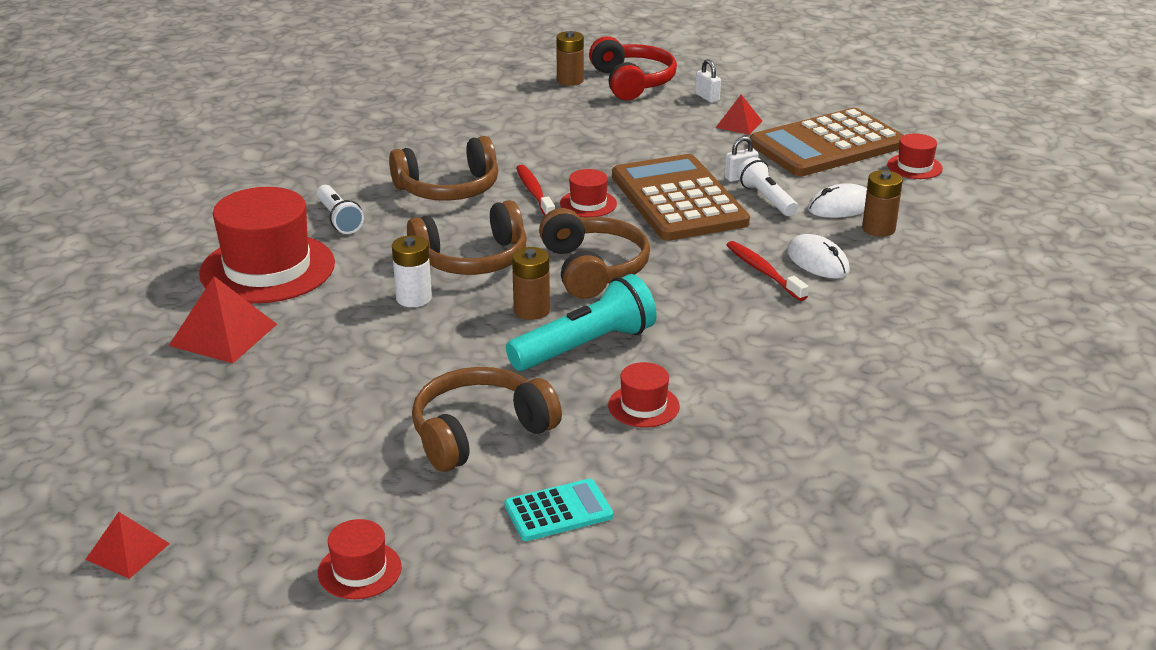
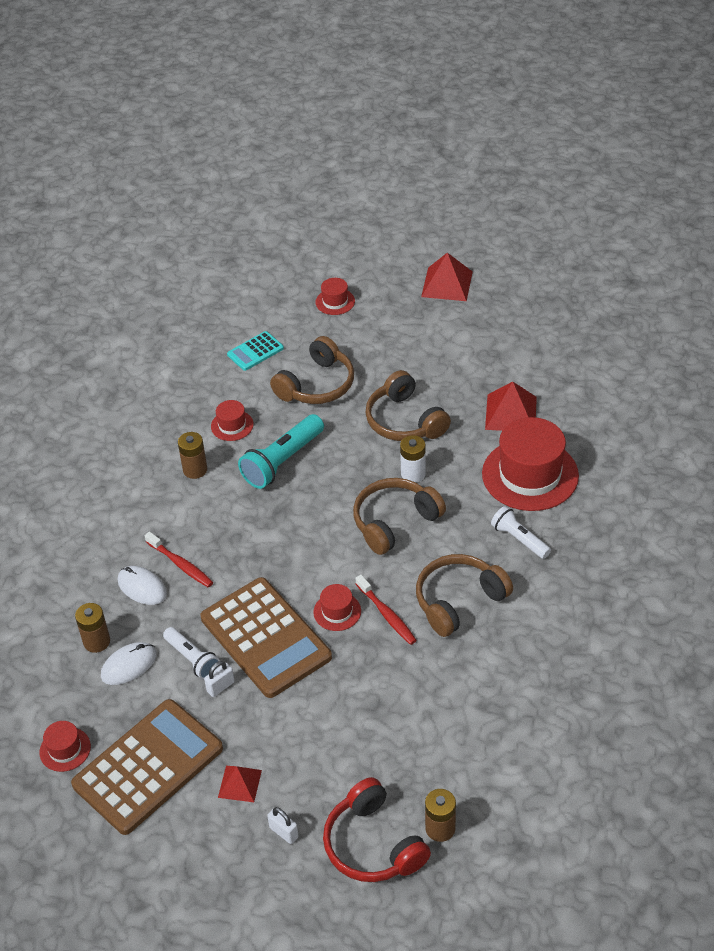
camera: 165 degrees right, 15 degrees up
red pyramid [85,512,170,579] -> red pyramid [421,253,473,301], size x1.63
brown battery [512,247,550,320] -> brown battery moved to [178,432,207,479]
brown headphones [539,208,650,299] -> brown headphones moved to [365,370,451,441]

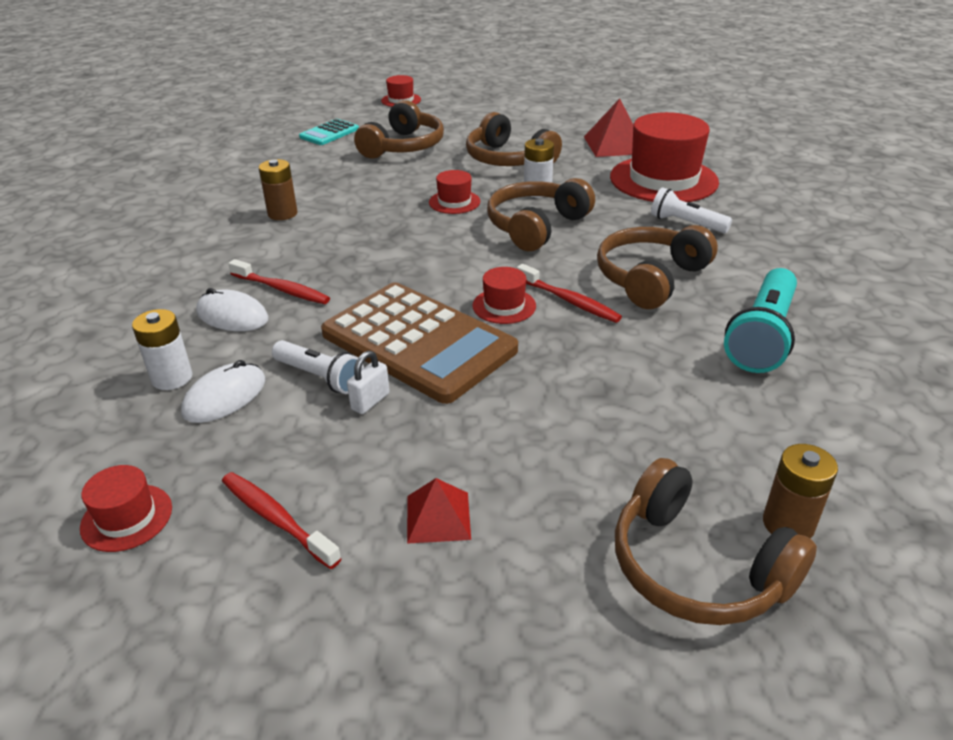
camera: 15 degrees left, 10 degrees down
brown calculator [71,699,223,835] -> red toothbrush [222,472,342,569]
brown battery [75,603,110,653] -> white battery [132,309,193,390]
red hat [211,400,254,441] -> red hat moved to [429,170,480,214]
turquoise flashlight [238,414,324,489] -> turquoise flashlight moved to [724,268,797,373]
white padlock [267,807,299,844] -> none
red headphones [323,777,431,882] -> brown headphones [615,458,817,625]
red pyramid [421,253,473,301] -> none

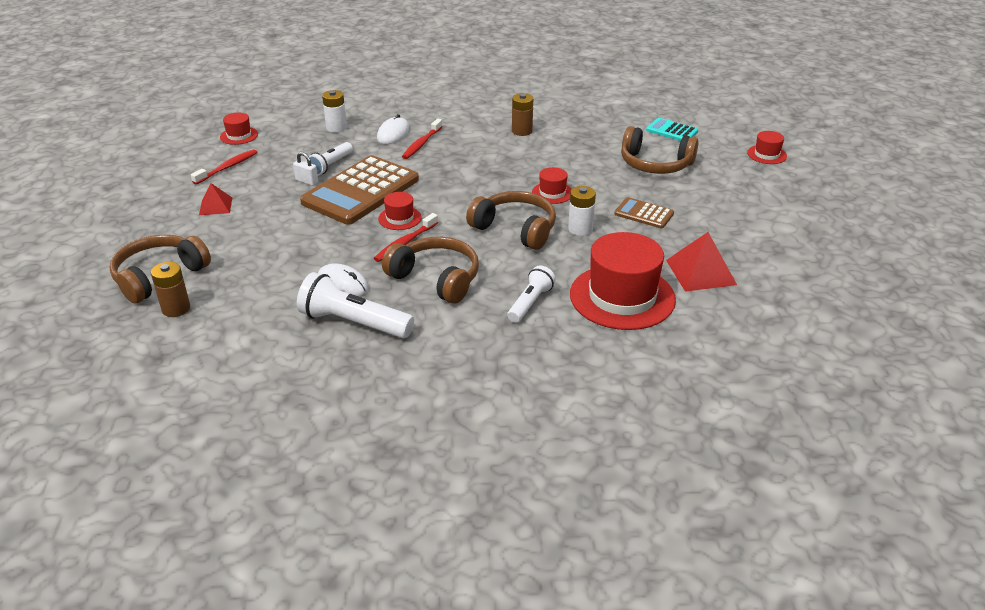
camera: 85 degrees right, 0 degrees up
white mouse [181,360,266,423] -> white mouse moved to [318,263,368,296]
brown headphones [466,112,562,166] -> brown calculator [614,197,674,228]
turquoise flashlight [724,268,797,373] -> white flashlight [297,272,414,338]

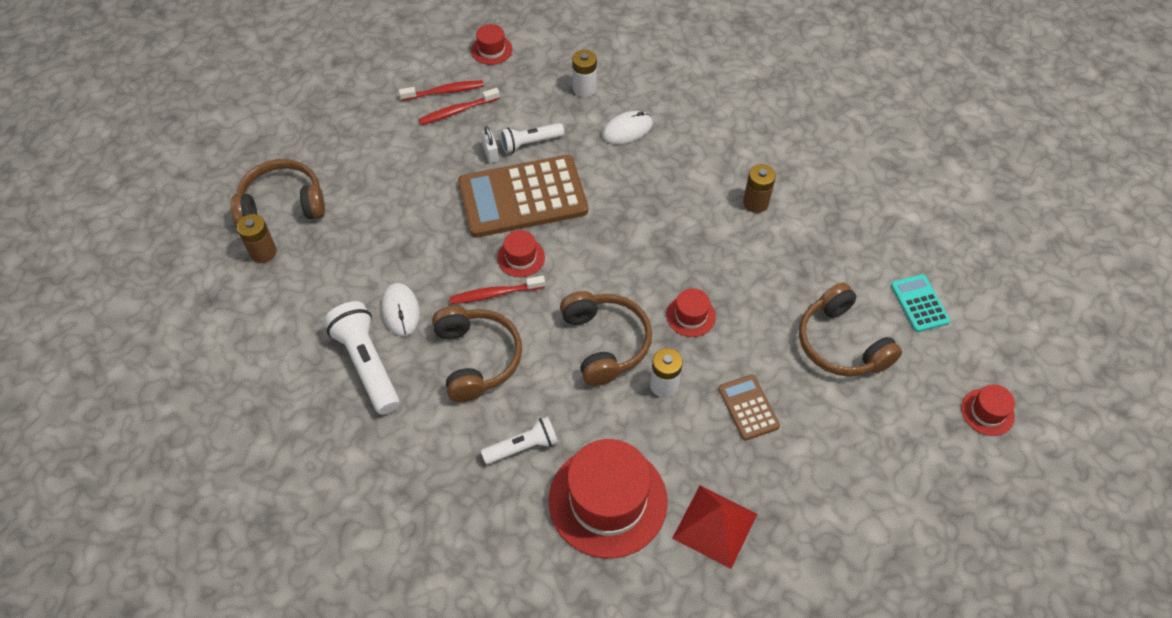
camera: 40 degrees right, 20 degrees up
red pyramid [199,183,232,215] -> none
red toothbrush [402,119,443,159] -> red toothbrush moved to [419,88,500,125]

